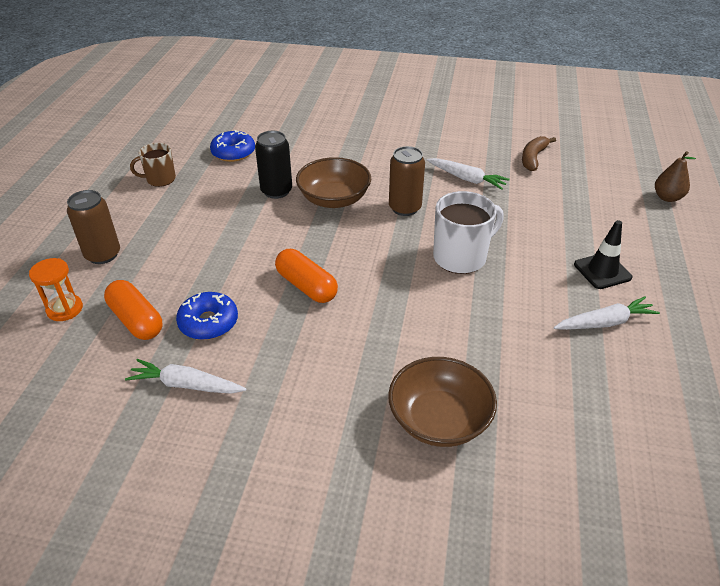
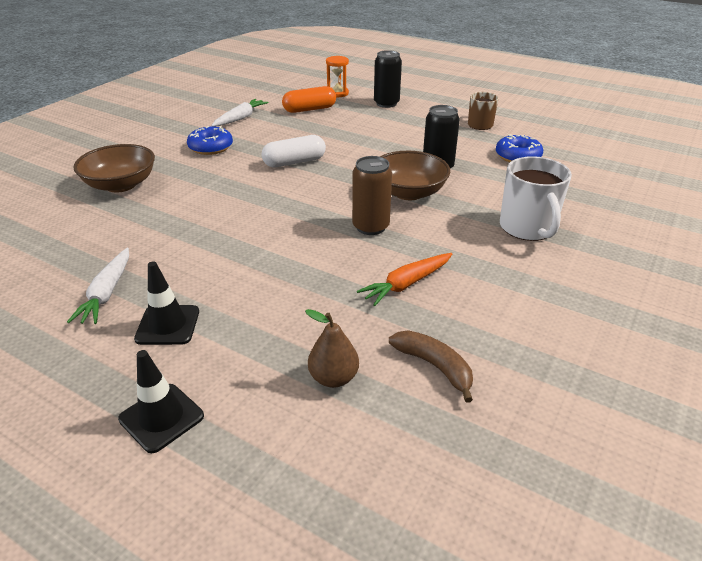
camera: 110 degrees right, 5 degrees down
brown can [67,190,120,264] -> black can [374,50,402,108]
blue donut [176,292,238,340] -> blue donut moved to [187,126,233,155]
orange capsule [275,249,338,303] -> white capsule [261,135,326,167]
white carrot [427,158,510,190] -> orange carrot [357,253,452,306]
white mug [433,191,504,274] -> white mug moved to [500,156,572,241]
brown pear [655,151,696,202] -> brown pear moved to [305,309,359,388]
none -> black traffic cone [118,350,204,453]

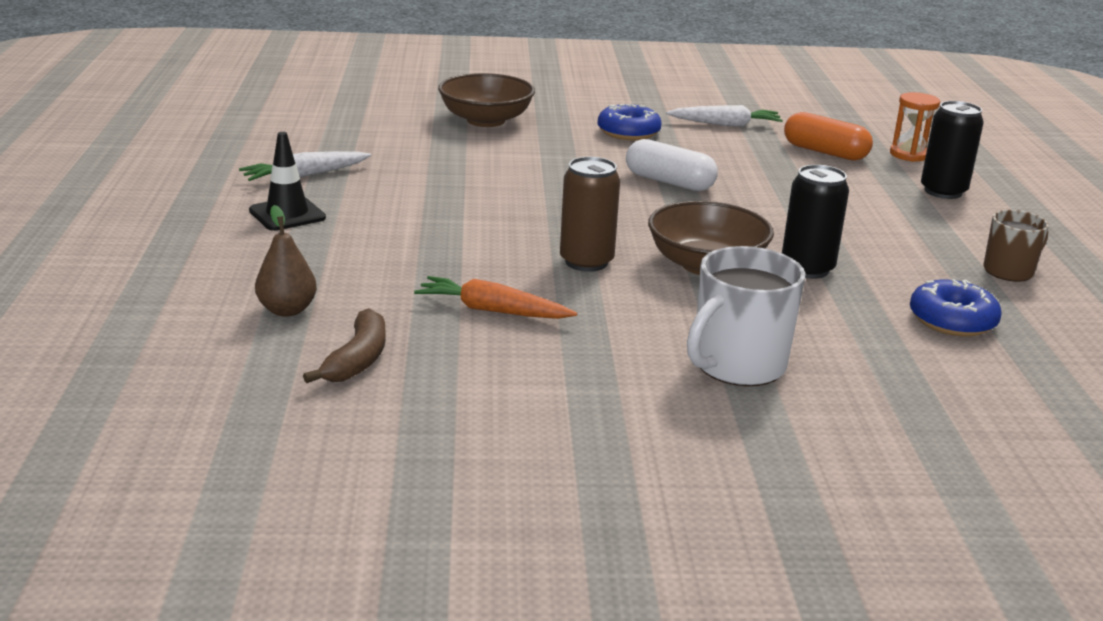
camera: 55 degrees right, 10 degrees down
black traffic cone [118,350,204,453] -> none

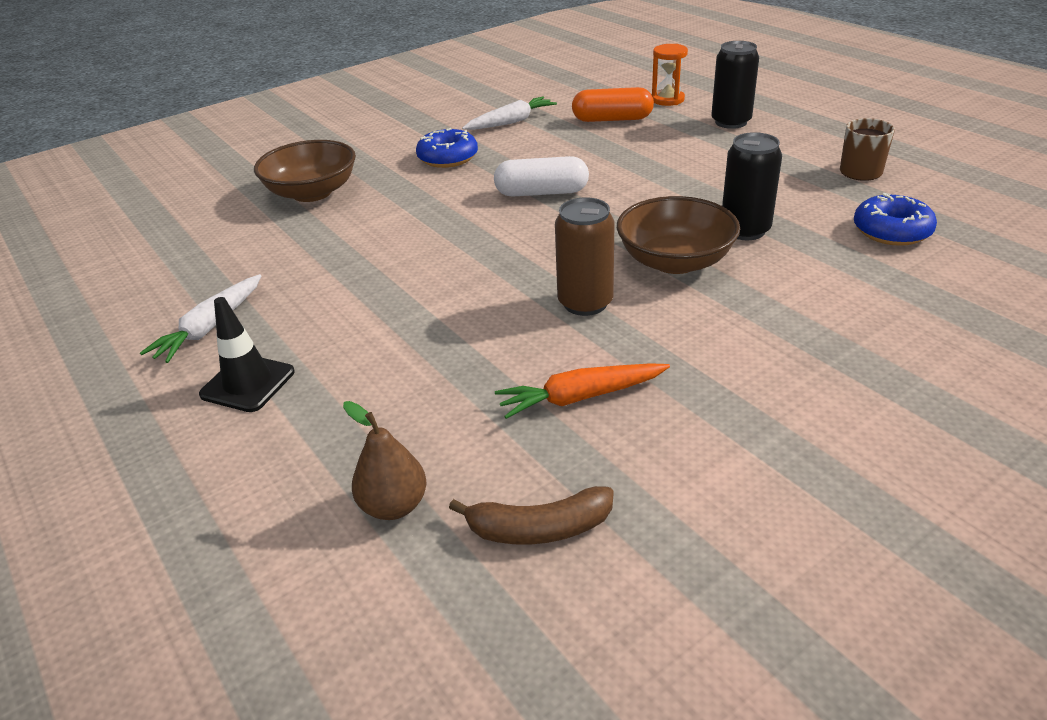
camera: 30 degrees left, 10 degrees up
brown banana [303,308,386,383] -> brown banana turned 105 degrees clockwise [449,486,614,545]
white mug [687,246,806,386] -> none

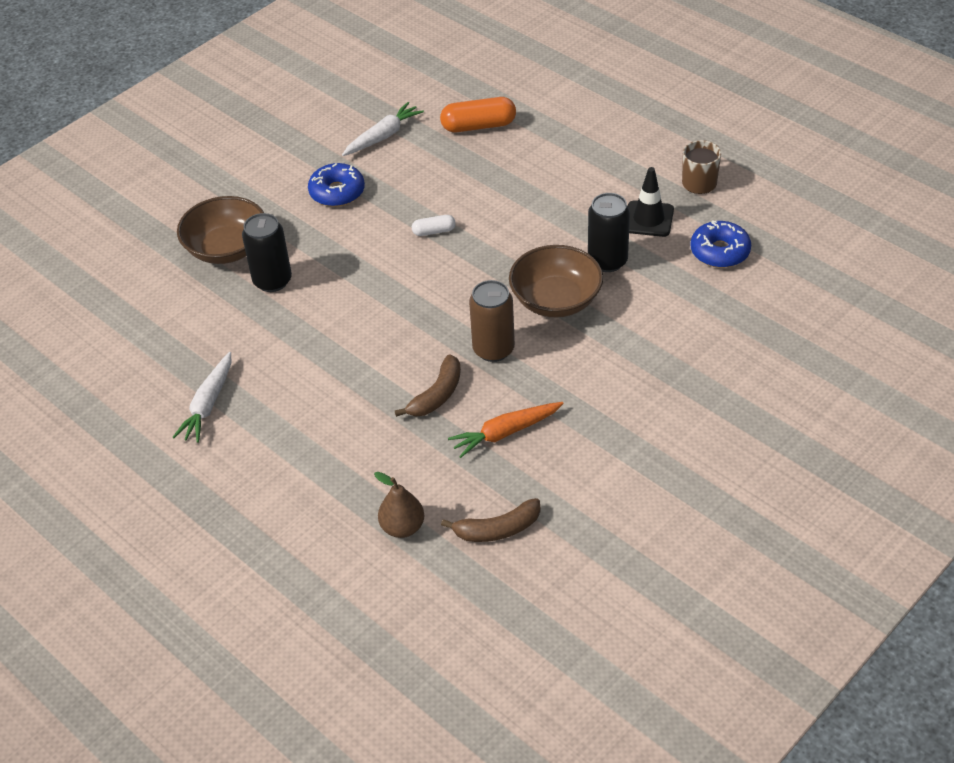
camera: 10 degrees left, 10 degrees up
black traffic cone [199,297,295,412] -> black traffic cone moved to [628,167,674,237]
white capsule [494,156,589,196] -> white capsule [412,215,456,236], size x0.54
orange hourglass [652,44,688,106] -> none
black can [711,41,759,129] -> black can moved to [242,213,292,292]
none -> brown banana [395,354,461,417]

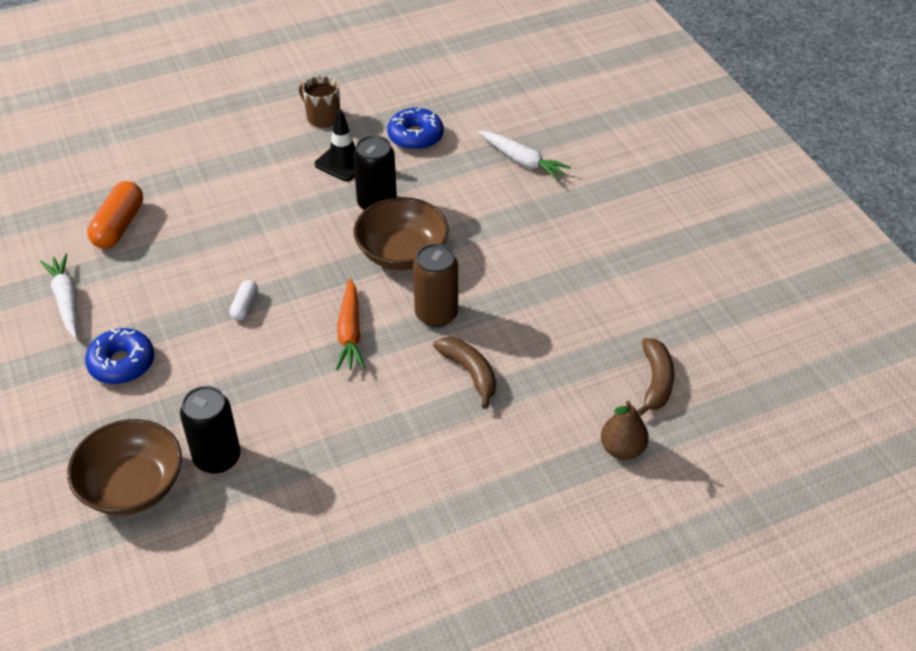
camera: 70 degrees left, 0 degrees up
white carrot [173,352,231,443] -> white carrot moved to [478,131,571,181]
orange carrot [448,402,564,458] -> orange carrot moved to [336,278,365,371]

